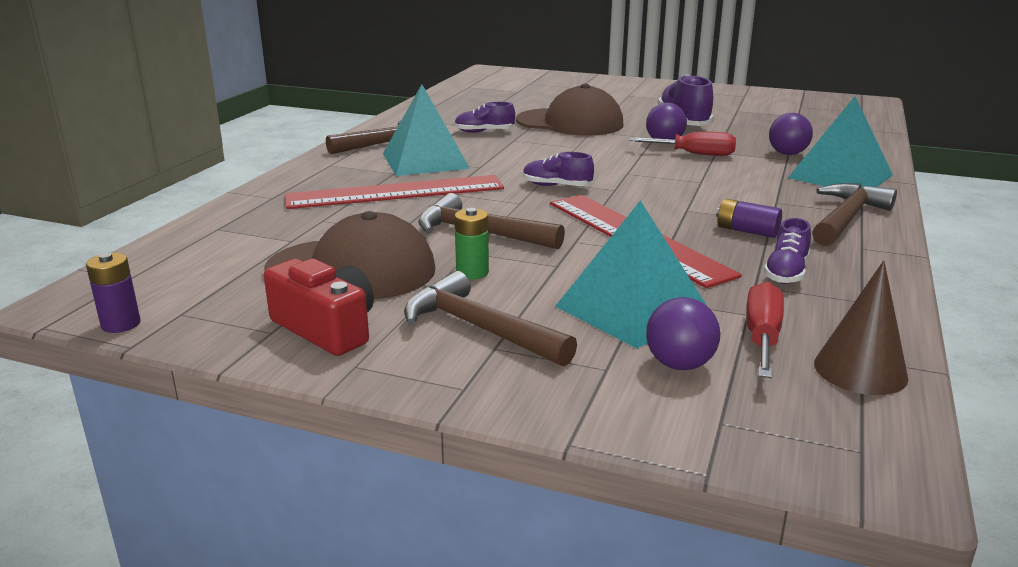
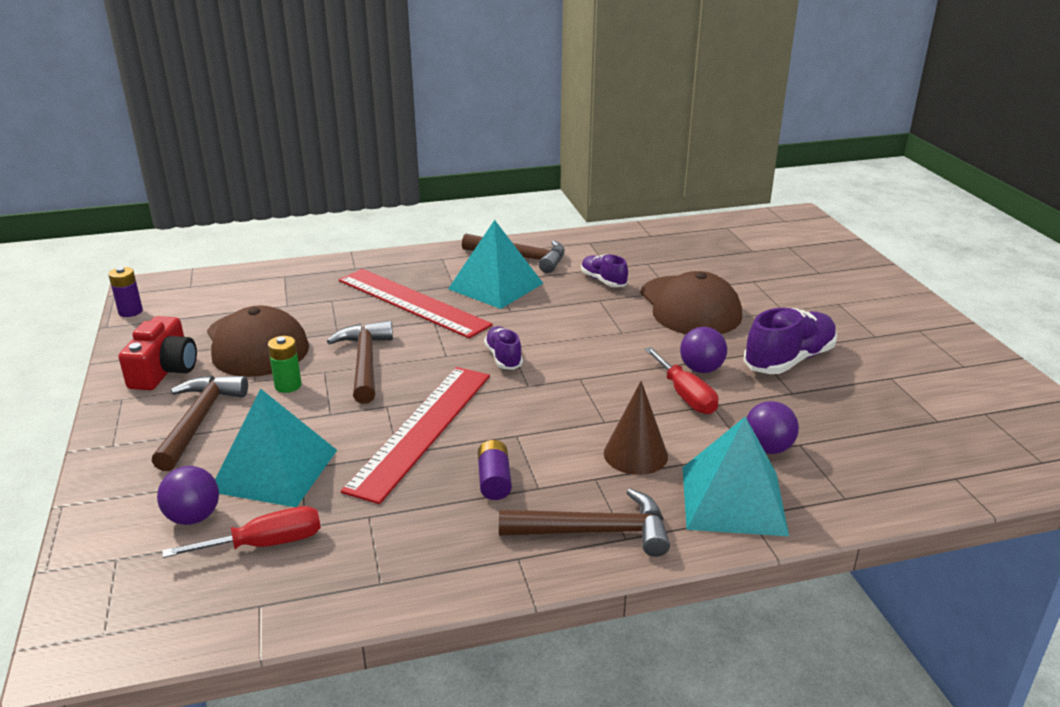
camera: 55 degrees right, 5 degrees up
purple shoe [764,218,811,284] -> none
brown cone [814,260,908,395] -> brown cone moved to [604,381,668,475]

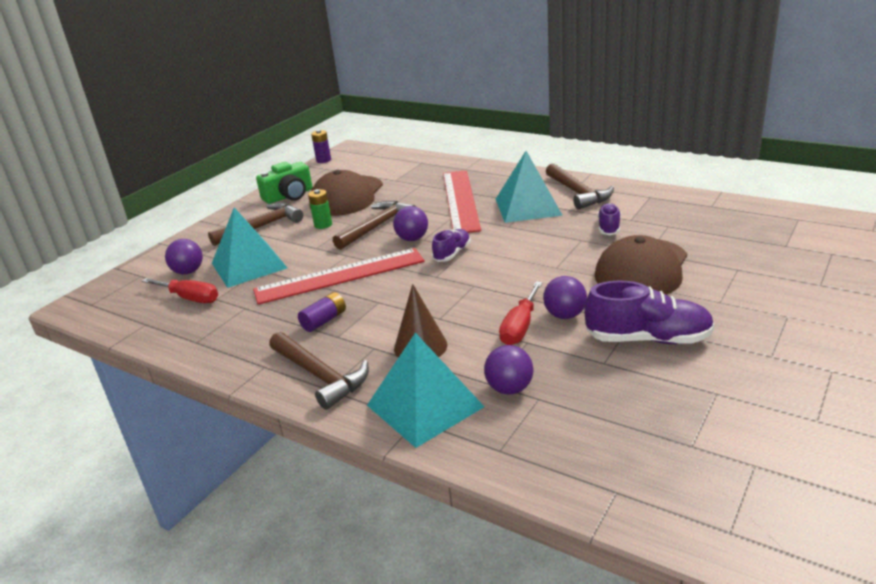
camera: 50 degrees right, 0 degrees up
red camera [118,316,197,390] -> green camera [256,162,312,204]
none -> purple ball [393,206,428,241]

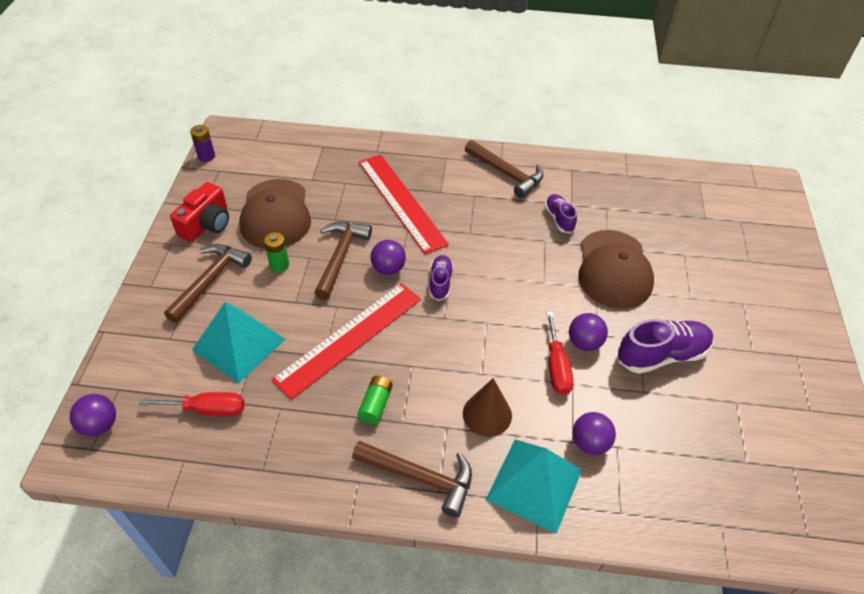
camera: 30 degrees left, 20 degrees up
purple ball [165,239,203,275] -> purple ball moved to [70,394,116,437]
green camera [256,162,312,204] -> red camera [170,182,229,242]
purple battery [298,292,346,332] -> green battery [357,376,393,424]
turquoise pyramid [496,151,563,223] -> none

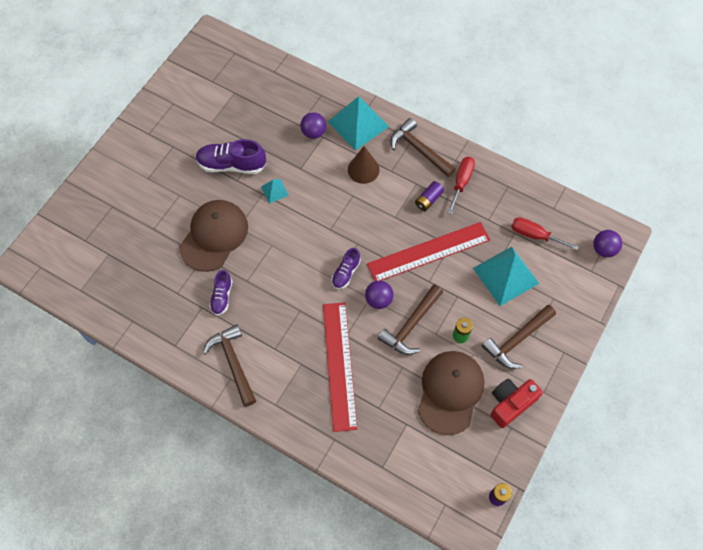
camera: 155 degrees left, 15 degrees up
green battery [357,376,393,424] -> purple battery [415,181,444,211]
red screwdriver [546,312,574,395] -> red screwdriver moved to [447,157,475,214]
purple ball [569,313,608,351] -> turquoise pyramid [261,179,289,203]

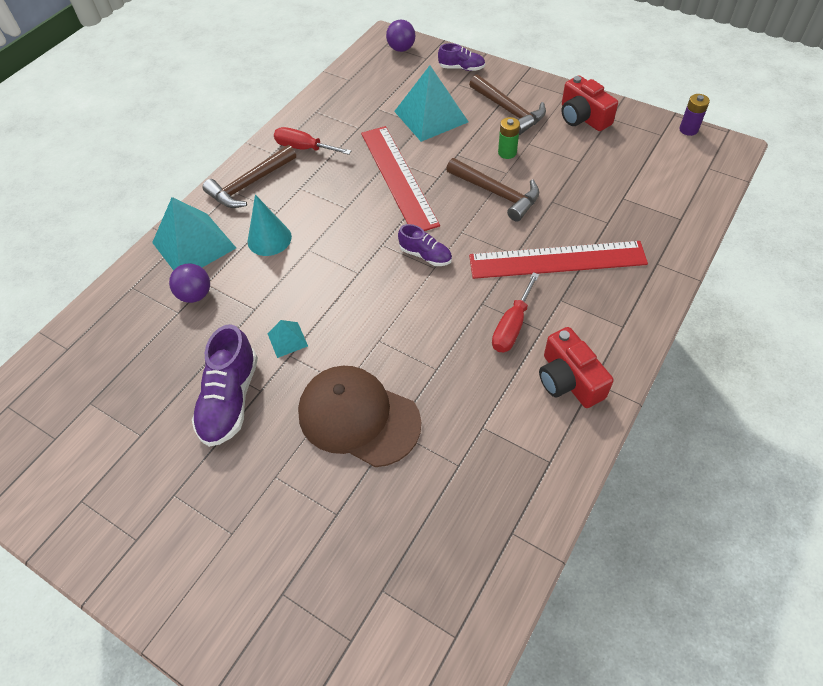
camera: 85 degrees left, 10 degrees down
brown hammer [203,324,256,407] -> red camera [539,327,613,408]
purple shoe [209,270,232,315] -> purple shoe moved to [438,43,485,71]
brown cone [348,146,379,184] -> turquoise cone [248,195,292,256]
purple ball [365,281,394,309] -> none
purple battery [415,181,444,211] -> none
brown cap [418,351,484,435] -> none
red screwdriver [511,217,579,250] -> red screwdriver moved to [492,272,539,352]

